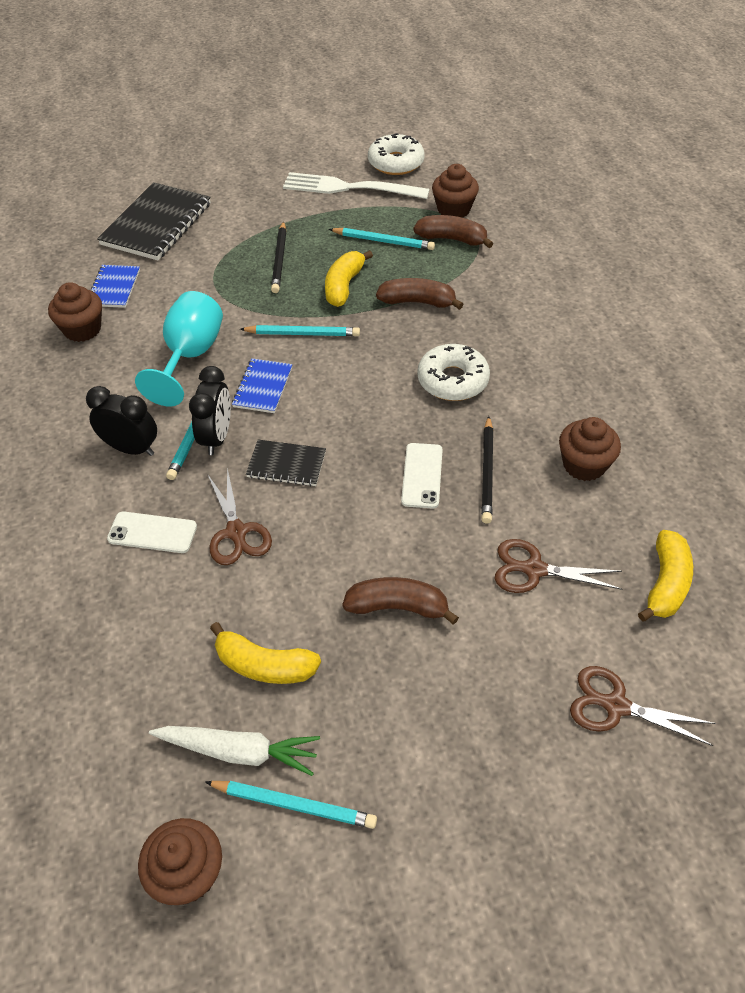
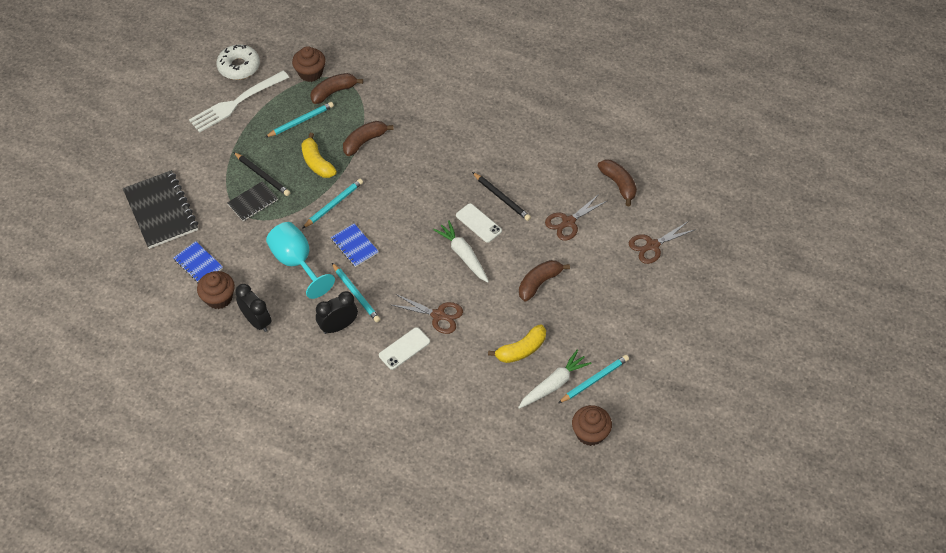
camera: 50 degrees left, 5 degrees up
black clock [189,366,231,455] -> black clock moved to [235,284,271,332]
black notebook [246,440,326,487] -> black notebook moved to [227,181,278,221]
white donut [417,344,490,401] -> none
brown cupcake [559,417,621,481] -> none
yellow banana [638,530,693,622] -> brown banana [598,160,637,206]
none -> white carrot [433,220,489,283]

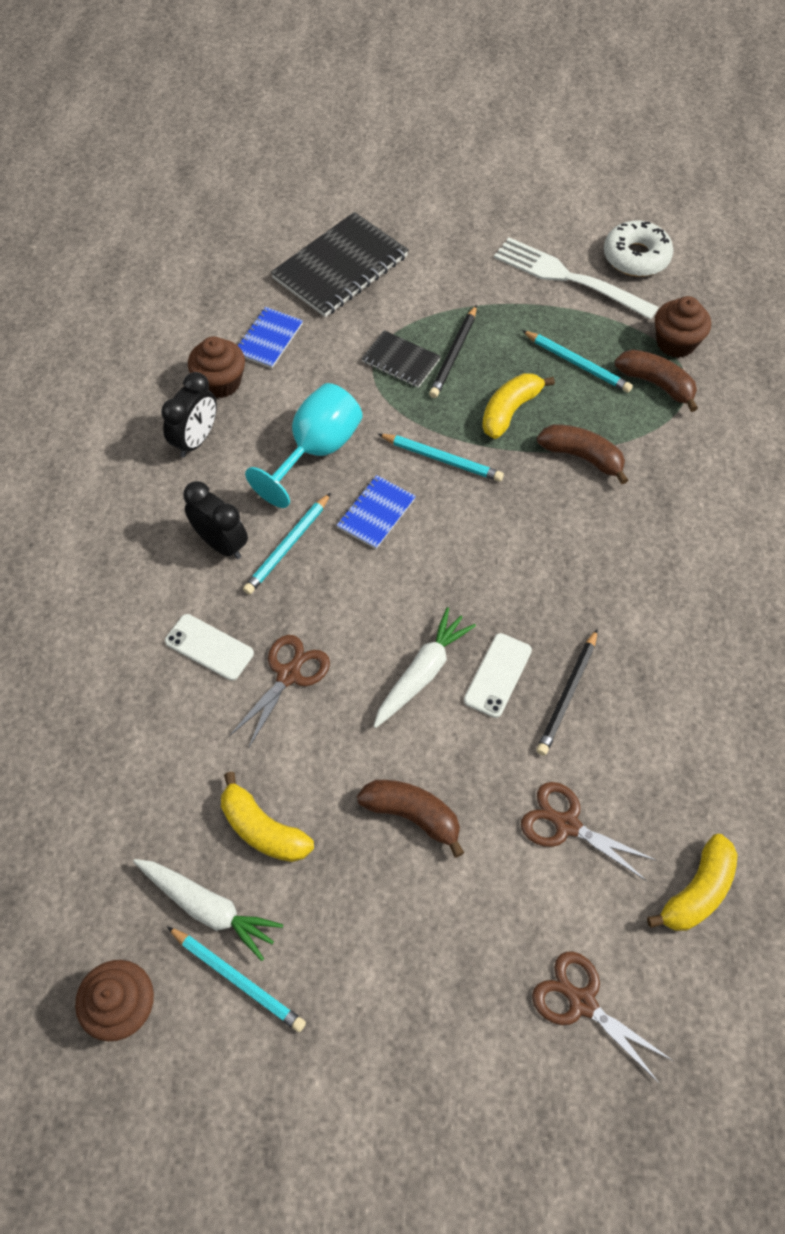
camera: 70 degrees right, 5 degrees up
brown scissors [392,294,463,334] -> brown scissors turned 150 degrees counterclockwise [229,635,330,749]
brown banana [598,160,637,206] -> yellow banana [647,834,738,931]

